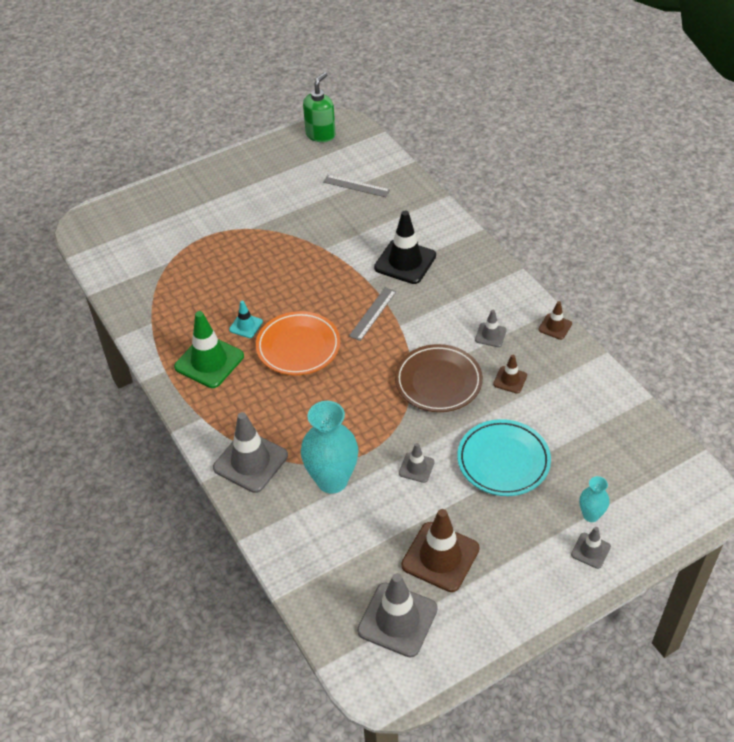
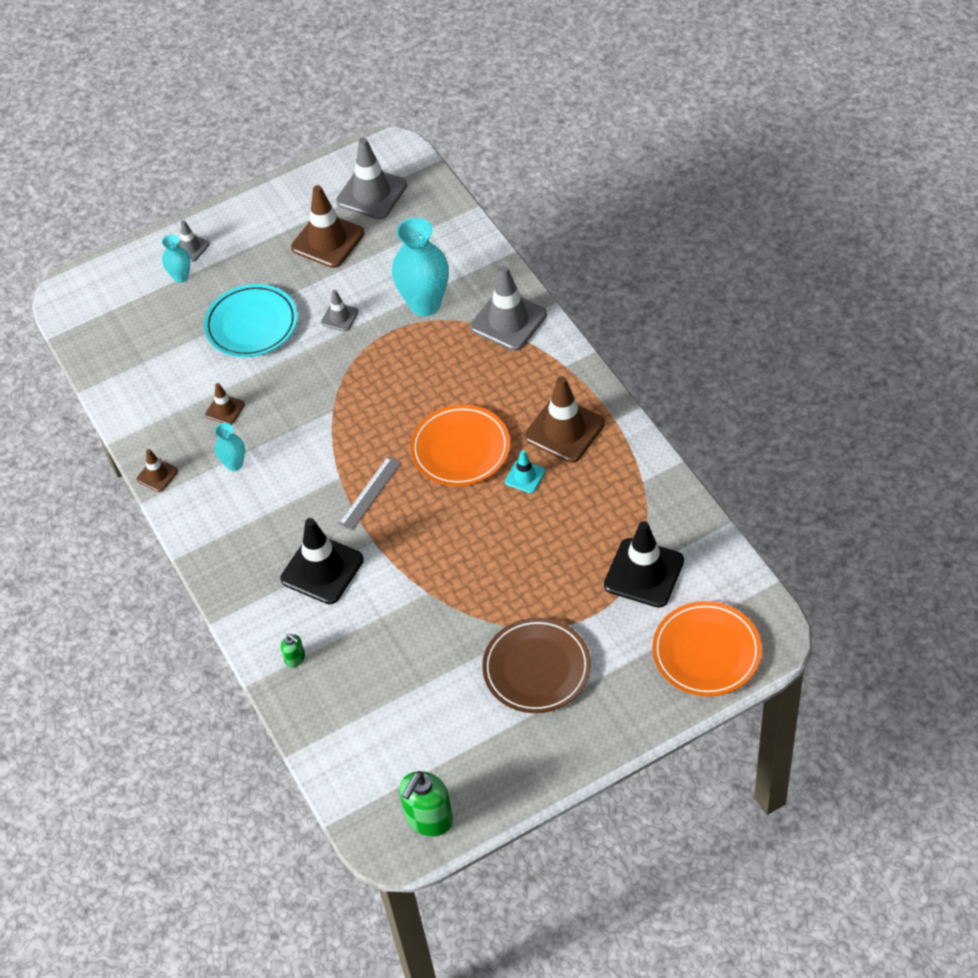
camera: 175 degrees left, 5 degrees up
green traffic cone [174,311,244,388] -> brown traffic cone [525,376,605,463]
grey ruler [323,175,390,197] -> none
brown plate [395,344,483,412] -> brown plate moved to [482,618,591,713]
grey traffic cone [475,310,507,347] -> turquoise vase [215,423,245,471]
none -> green soap dispenser [281,634,305,667]
none -> black traffic cone [604,521,684,608]
none -> orange plate [652,601,762,696]

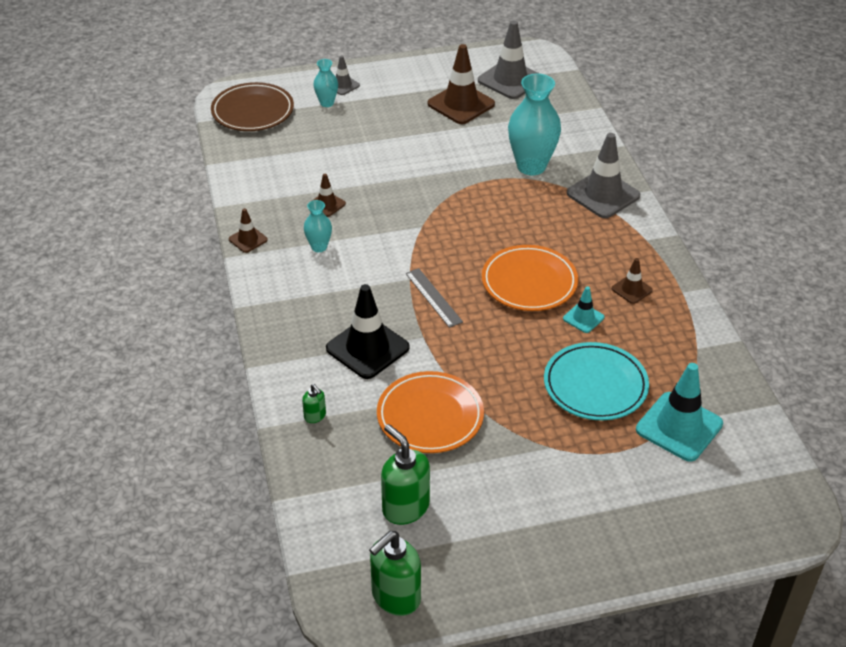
camera: 10 degrees right, 10 degrees down
turquoise plate [204,284,297,357] -> turquoise plate moved to [544,342,649,420]
grey traffic cone [321,290,358,331] -> none
grey ruler [339,457,401,530] -> grey ruler turned 75 degrees counterclockwise [406,268,463,328]
brown plate [482,618,591,713] -> brown plate moved to [211,82,294,131]
brown traffic cone [525,376,605,463] -> brown traffic cone [612,258,653,304], size x0.51
black traffic cone [604,521,684,608] -> turquoise traffic cone [636,363,723,461]
orange plate [652,601,762,696] -> orange plate moved to [377,371,484,453]
none -> green soap dispenser [381,424,430,525]

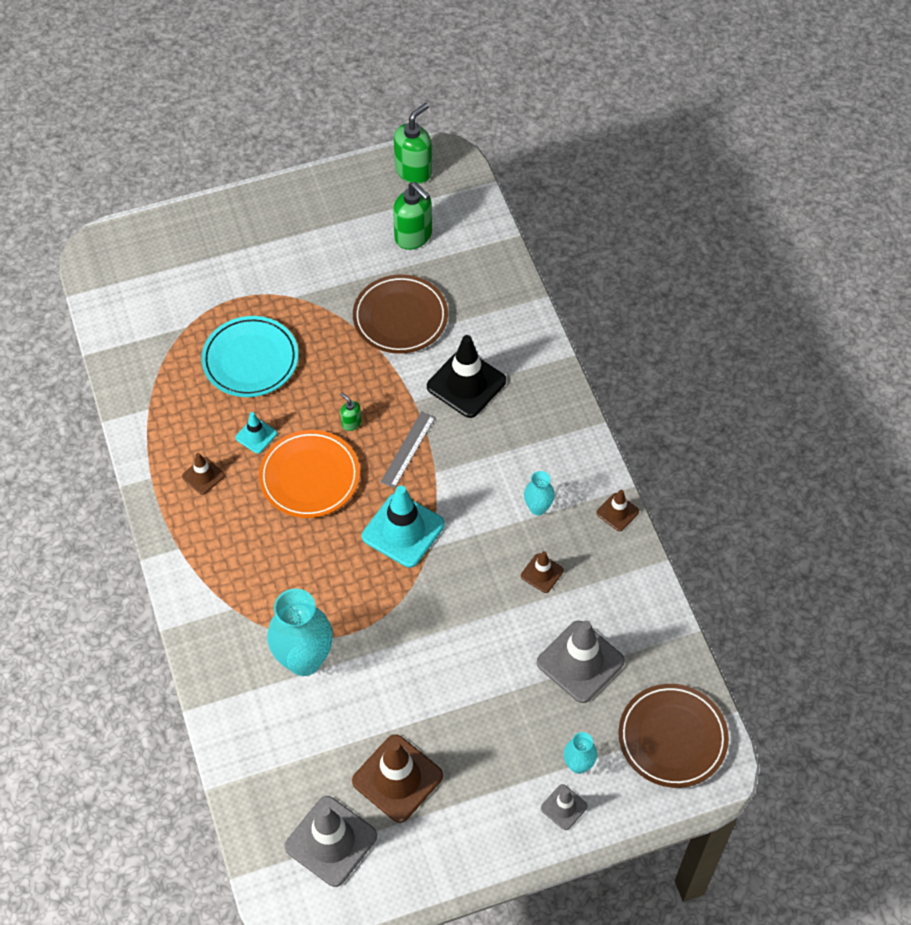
camera: 175 degrees right, 15 degrees up
green soap dispenser [302,384,326,423] -> green soap dispenser moved to [340,392,362,431]
orange plate [377,371,484,453] -> brown plate [353,274,448,354]
grey ruler [406,268,463,328] -> grey ruler turned 60 degrees clockwise [381,411,436,488]
grey traffic cone [567,133,640,218] -> grey traffic cone moved to [537,621,625,703]
turquoise traffic cone [636,363,723,461] -> turquoise traffic cone moved to [362,485,445,568]

